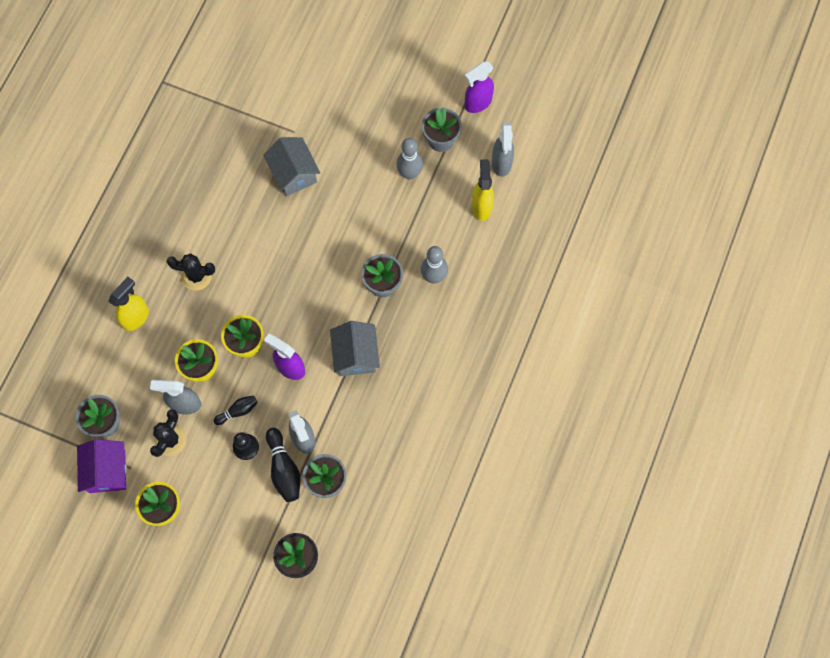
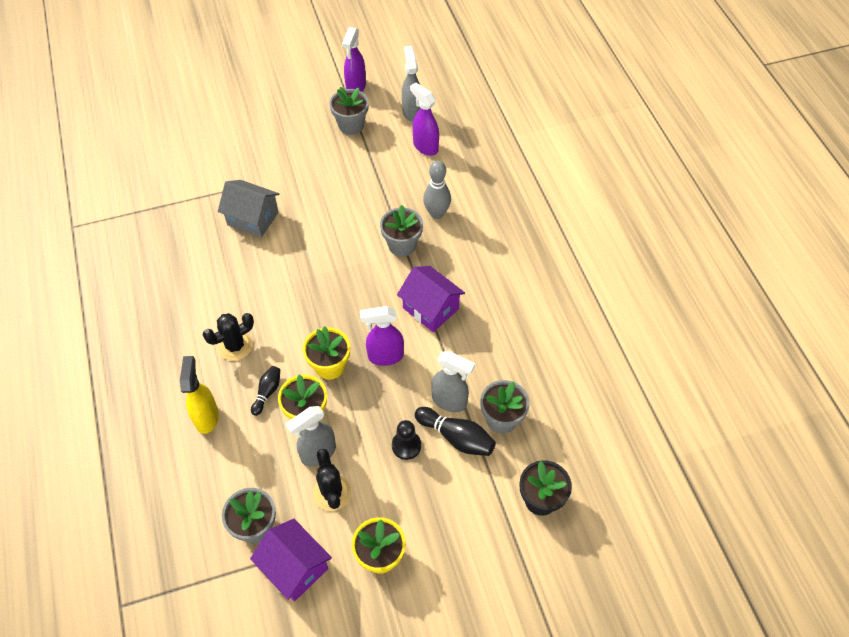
camera: 40 degrees left, 15 degrees down
black bowling pin [214,396,258,425] -> black bowling pin moved to [251,366,280,416]
grey house [330,321,380,376] -> purple house [397,266,465,332]
grey bowling pin [396,138,423,179] -> none
yellow spray bottle [472,159,494,221] -> purple spray bottle [410,82,439,156]
grey spray bottle [492,122,514,177] -> grey spray bottle turned 150 degrees counterclockwise [402,46,420,122]

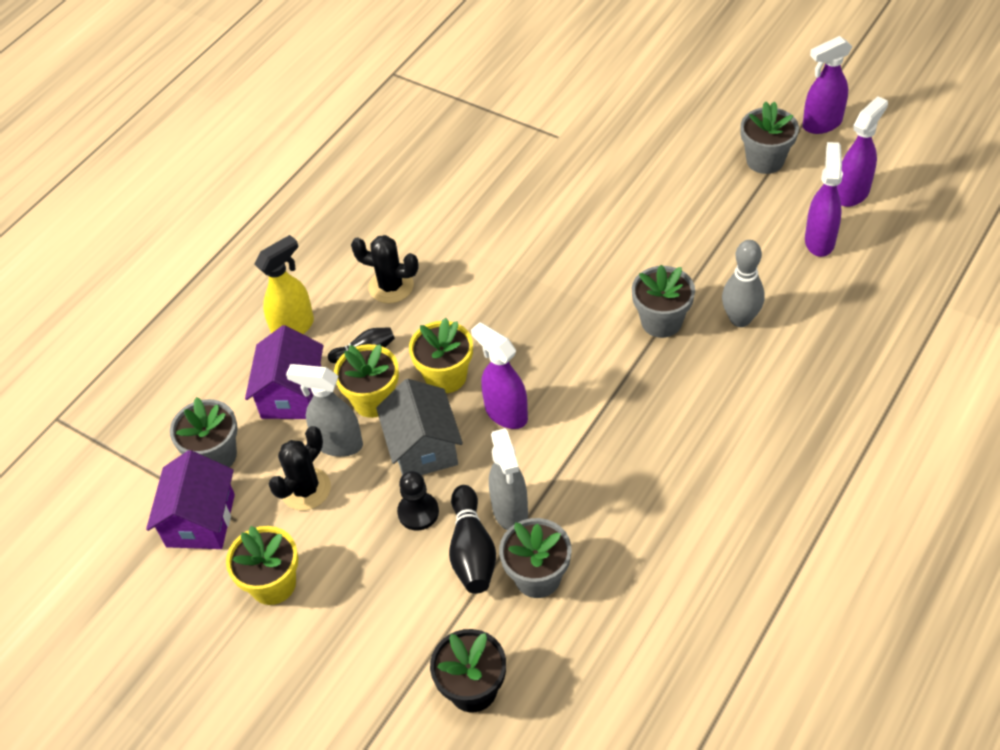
camera: 55 degrees right, 5 degrees down
grey house [218,180,279,238] -> grey house moved to [376,379,463,475]
purple house [397,266,465,332] -> purple house moved to [245,325,323,419]
grey spray bottle [402,46,420,122] -> purple spray bottle [837,96,888,207]

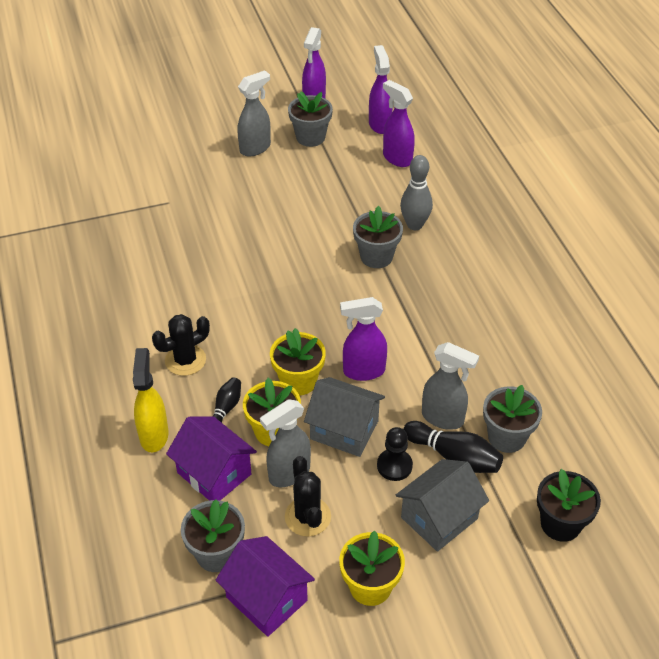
camera: 55 degrees left, 5 degrees down
none -> grey spray bottle [237,70,271,157]
none -> grey house [396,459,489,552]

